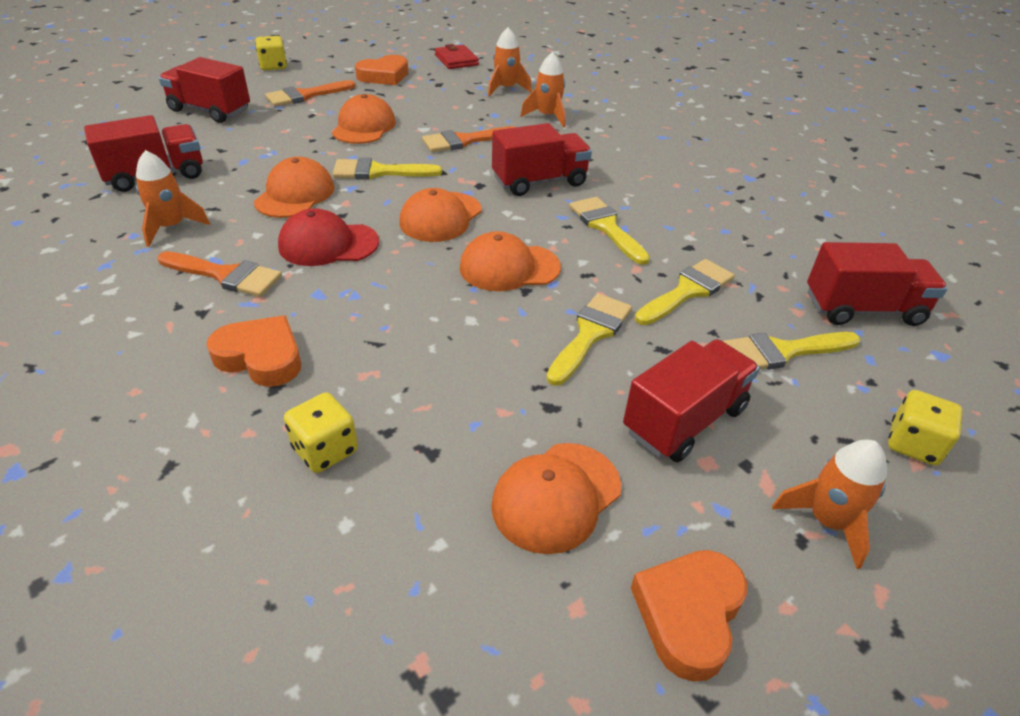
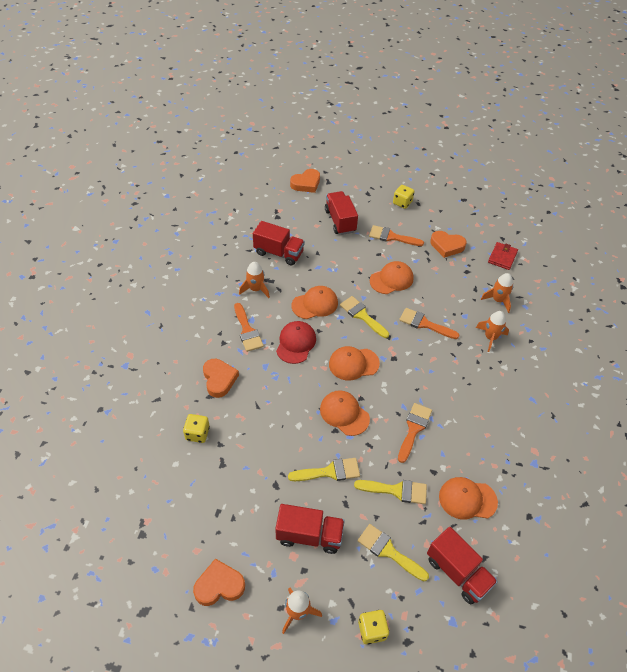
camera: 50 degrees right, 10 degrees up
red cap [278,208,379,266] -> red cap turned 60 degrees clockwise [276,321,316,364]
orange cap [491,443,621,554] -> orange cap moved to [439,477,498,520]
red truck [492,123,592,196] -> none
yellow brush [569,197,650,265] -> orange brush [398,403,432,463]
none -> orange heart [290,169,320,193]

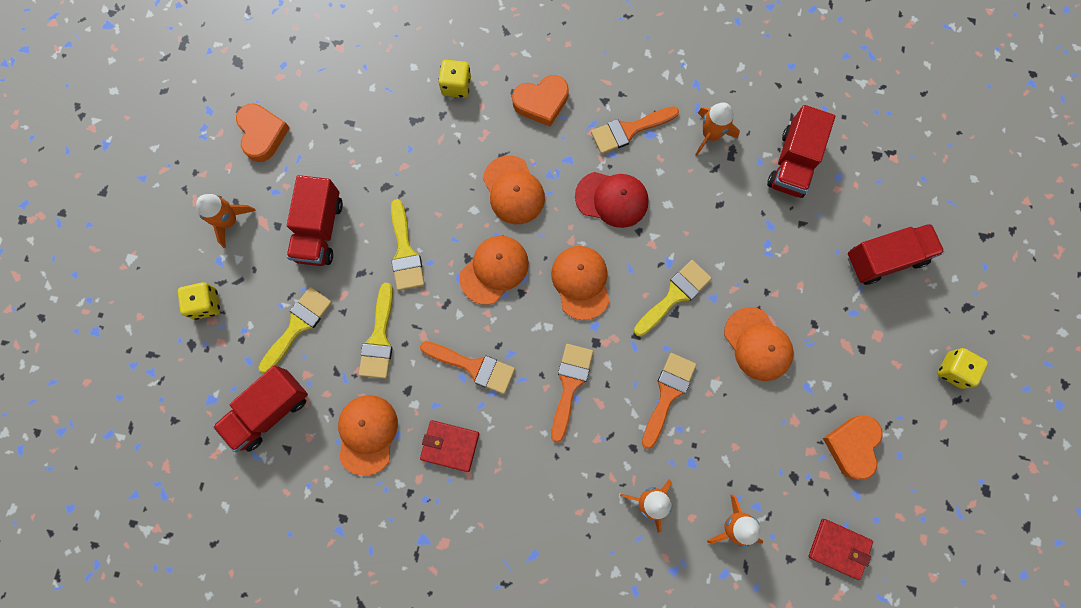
camera: 90 degrees right, 25 degrees up
orange heart [290,169,320,193] -> none
orange cap [292,286,338,319] -> orange cap moved to [483,155,545,224]
orange brush [369,225,424,246] -> orange brush moved to [551,344,593,443]
none -> red wallet [420,420,479,472]

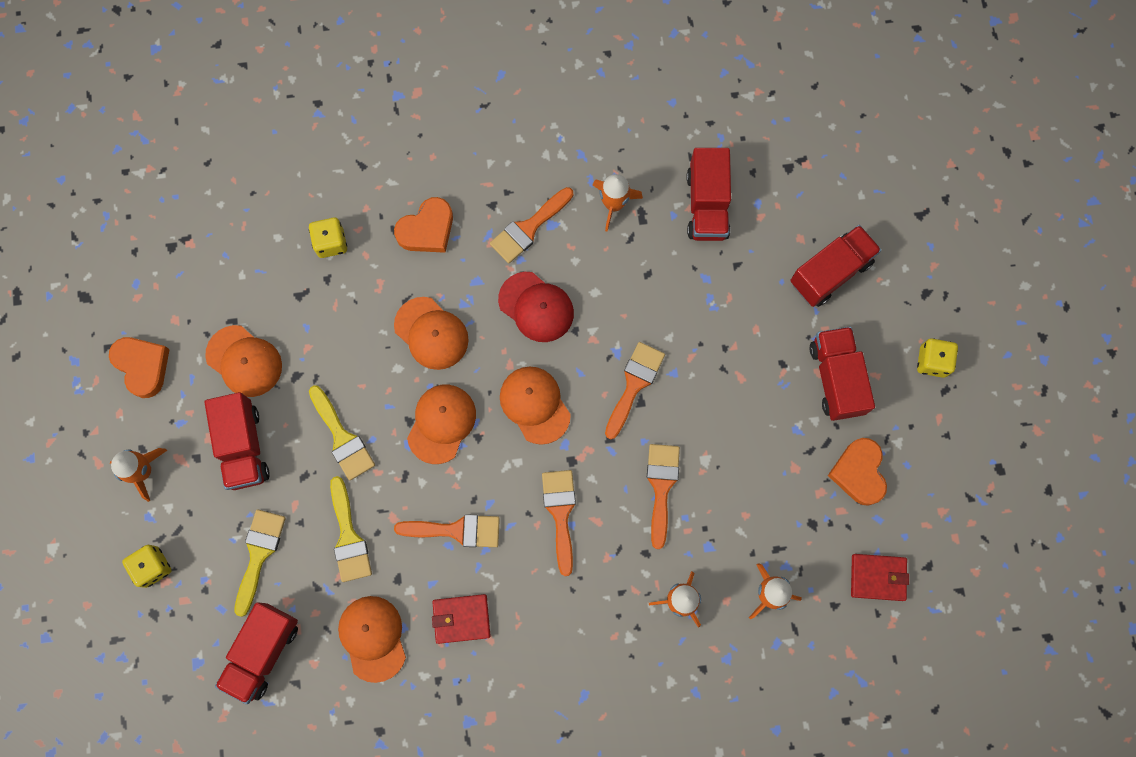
camera: 20 degrees left, 0 degrees up
red cap [575,172,648,228] -> red cap turned 45 degrees clockwise [498,272,574,342]
yellow brush [634,260,712,336] -> orange brush [605,342,665,439]
orange cap [724,307,794,381] -> orange cap moved to [205,325,282,397]
none -> red truck [810,327,875,421]

